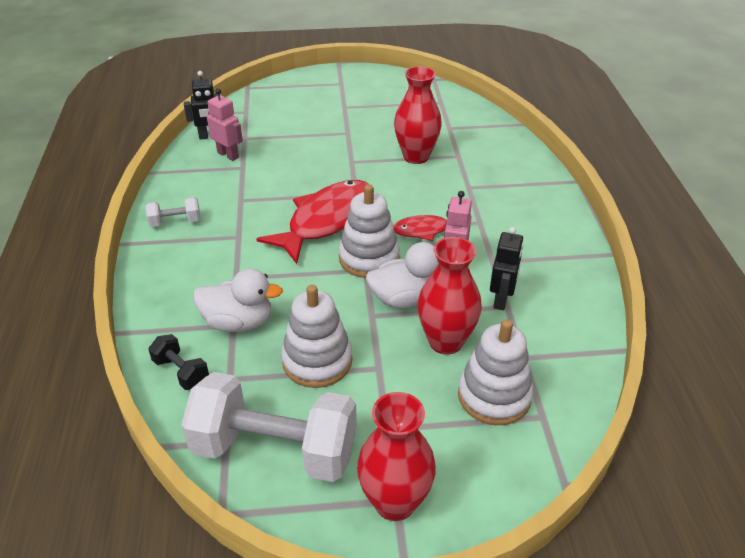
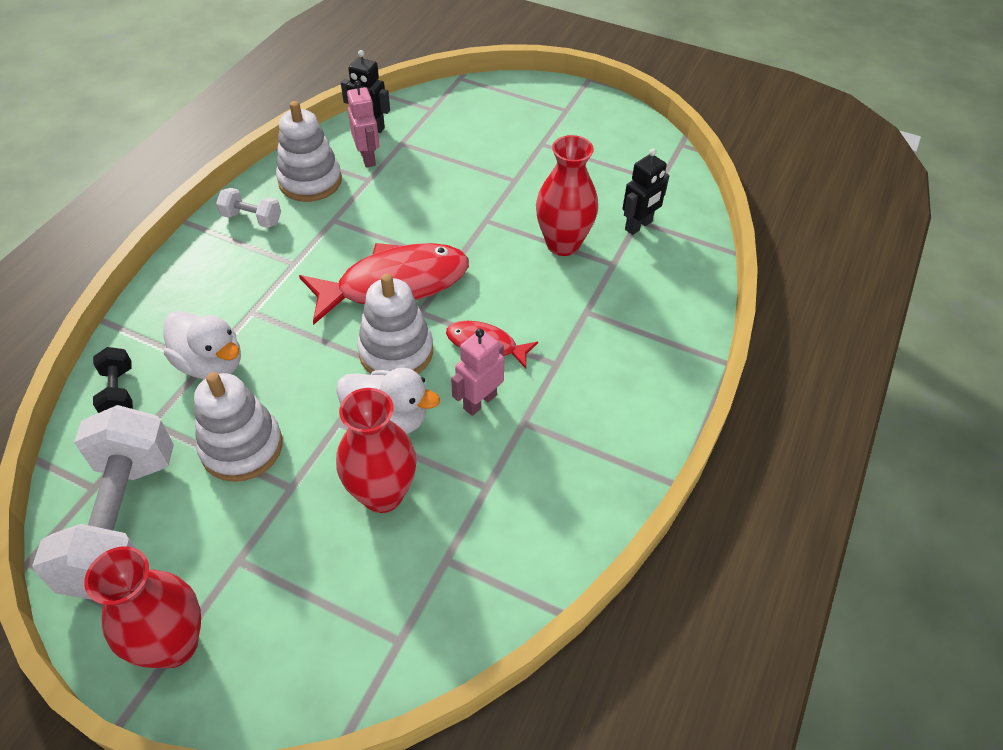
camera: 30 degrees right, 10 degrees up
white dumbbell [182,372,357,482] -> white dumbbell turned 45 degrees clockwise [32,405,174,600]
white stacking toy [458,319,533,425] -> white stacking toy moved to [276,101,342,202]
black robot [490,227,524,310] -> black robot moved to [623,149,669,235]

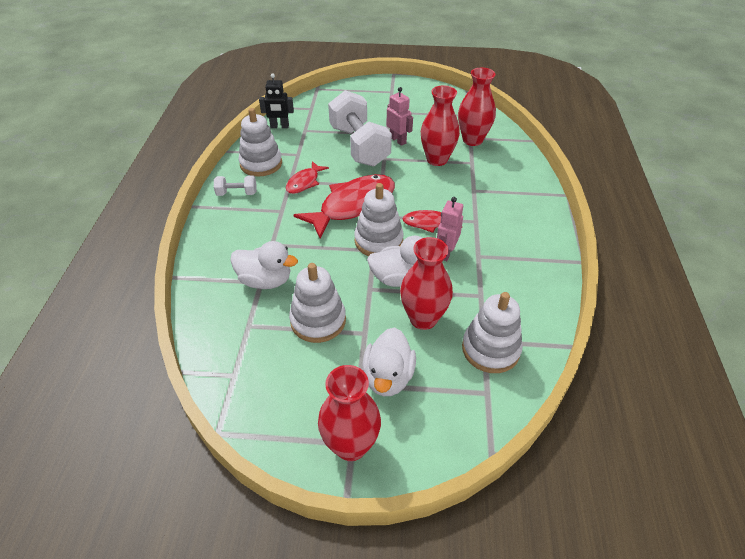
camera: 20 degrees left, 5 degrees down
white dumbbell [32,405,174,600] -> white dumbbell moved to [328,90,392,167]
black dumbbell [93,347,133,413] -> none
pink robot [347,80,379,167] -> pink robot moved to [387,87,413,146]
black robot [623,149,669,235] -> red vase [458,68,496,146]
none -> red fish [286,161,329,194]
none -> white duck [362,328,416,396]
none -> white stacking toy [462,292,523,373]

